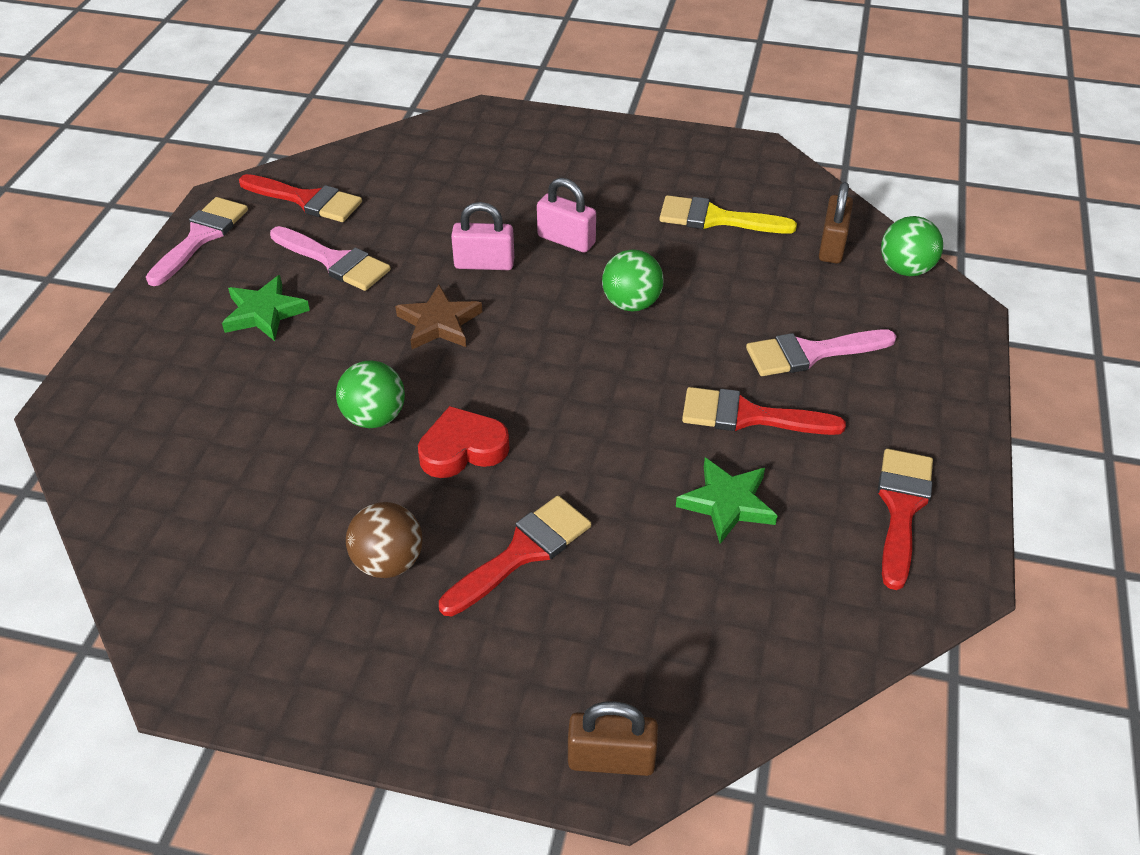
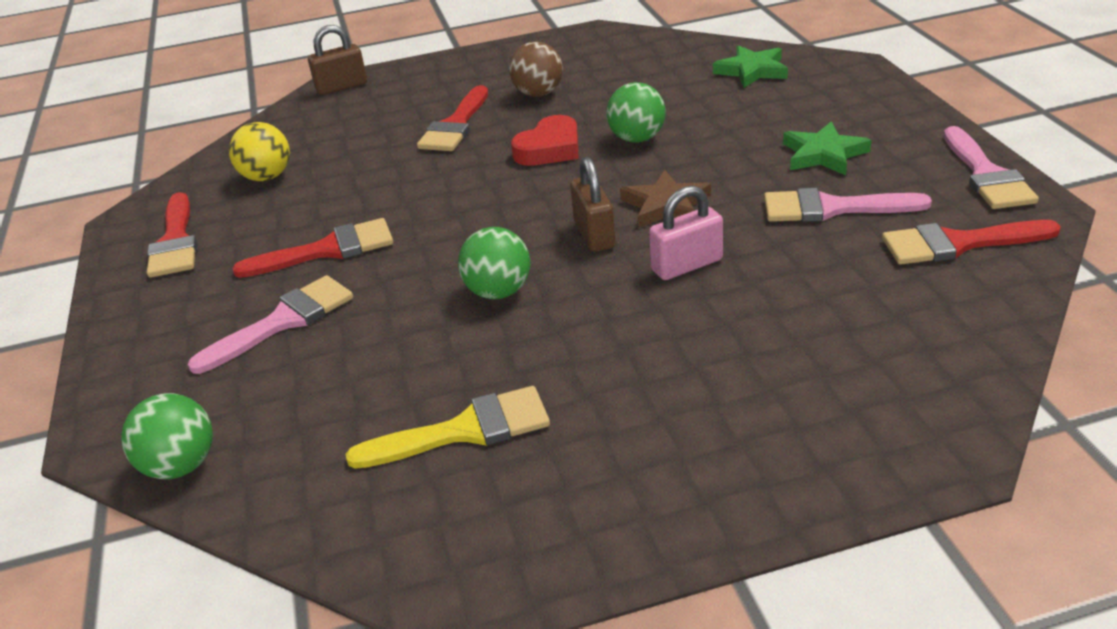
camera: 155 degrees right, 10 degrees down
pink padlock [537,178,596,253] -> none
green star [676,458,778,544] -> green star moved to [713,45,788,88]
brown padlock [819,182,853,264] -> brown padlock moved to [570,157,616,252]
none -> yellow ball [229,122,290,181]

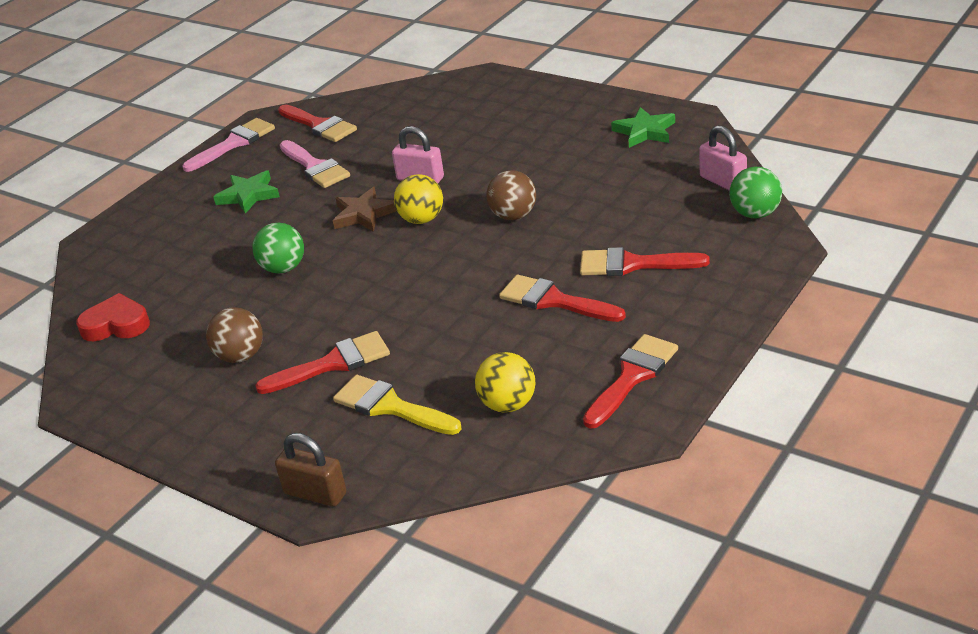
camera: 130 degrees left, 0 degrees up
pink brush [188,275,353,374] -> red brush [580,247,710,276]
yellow brush [346,386,550,469] -> yellow brush moved to [333,375,462,435]
green ball [458,227,530,299] -> brown ball [486,170,536,220]
red heart [511,115,578,166] -> red heart moved to [76,293,150,341]
brown padlock [570,157,616,252] -> yellow ball [394,174,443,224]
green star [713,45,788,88] -> green star moved to [611,107,675,148]
none -> pink padlock [699,125,747,191]

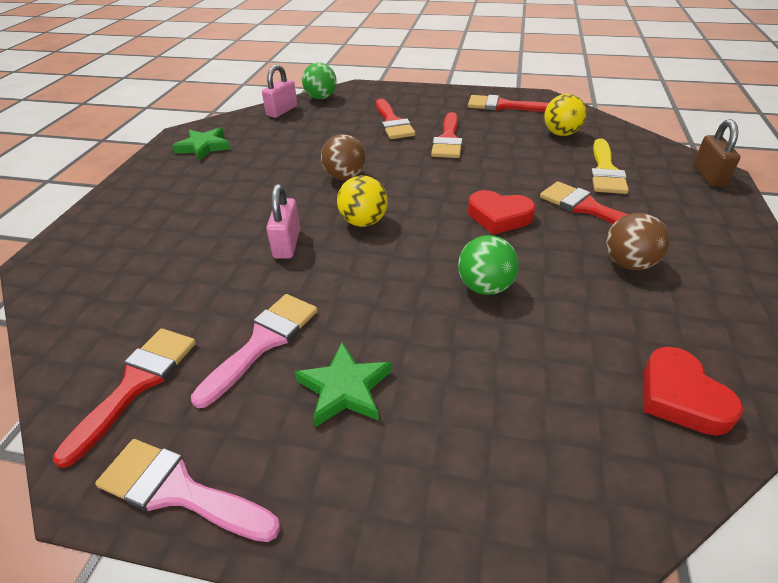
camera: 115 degrees left, 5 degrees up
brown star [333,187,397,232] -> none
none -> red heart [468,190,536,235]

